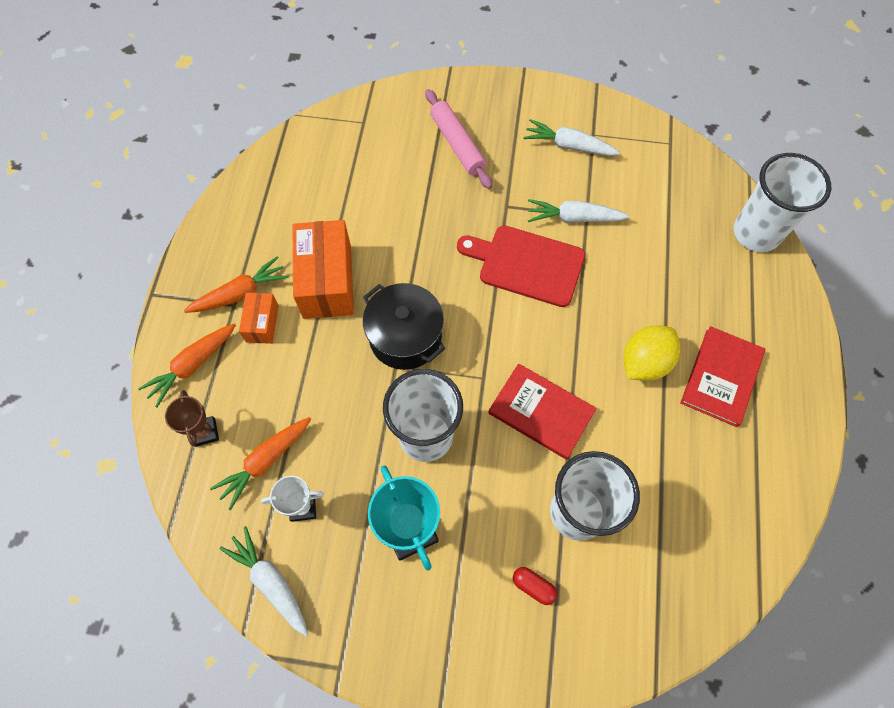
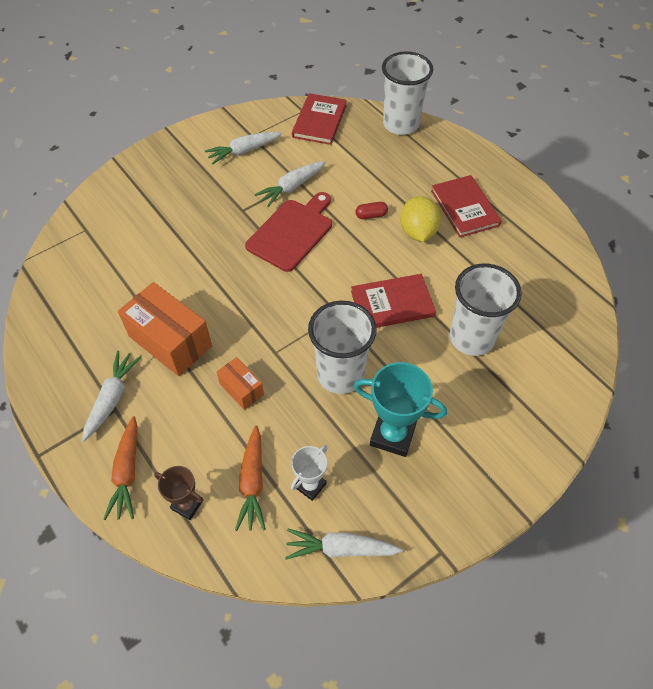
camera: 45 degrees left, 10 degrees down
orange carrot [184,256,289,313] -> white carrot [82,351,141,442]
orange box [239,292,279,344] -> orange box moved to [217,357,264,410]
black pot [363,283,446,370] -> none
pink rolling pin [425,89,492,189] -> none
red cutting board [457,225,585,307] -> red cutting board turned 150 degrees clockwise [245,192,332,272]
red capsule [513,567,557,605] -> red capsule moved to [355,202,388,219]
none -> red book [292,93,347,145]

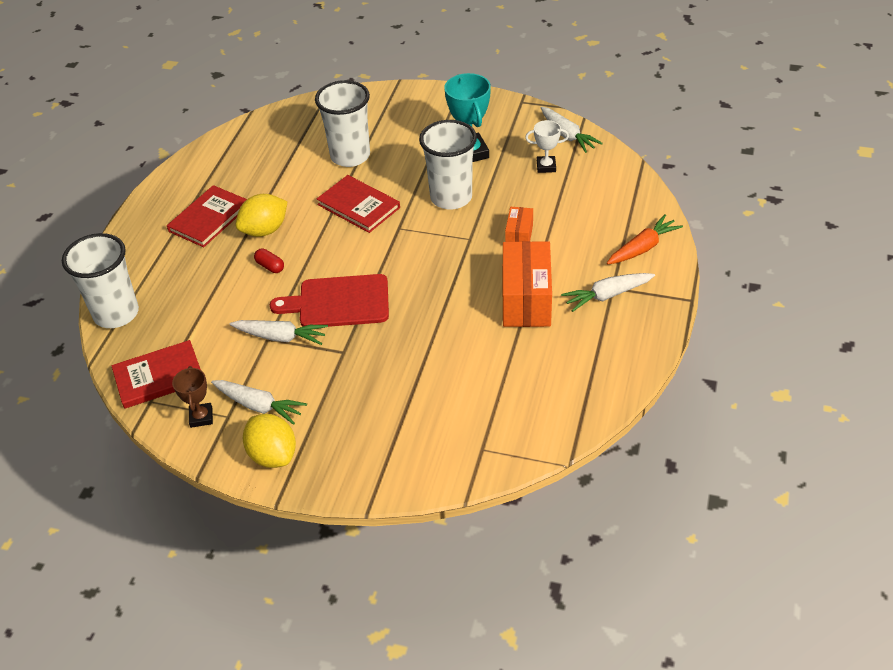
camera: 125 degrees left, 10 degrees down
brown trophy [154,466,203,520] -> brown trophy moved to [172,366,213,428]
orange carrot [235,426,266,531] -> none
none -> yellow lemon [243,414,296,468]

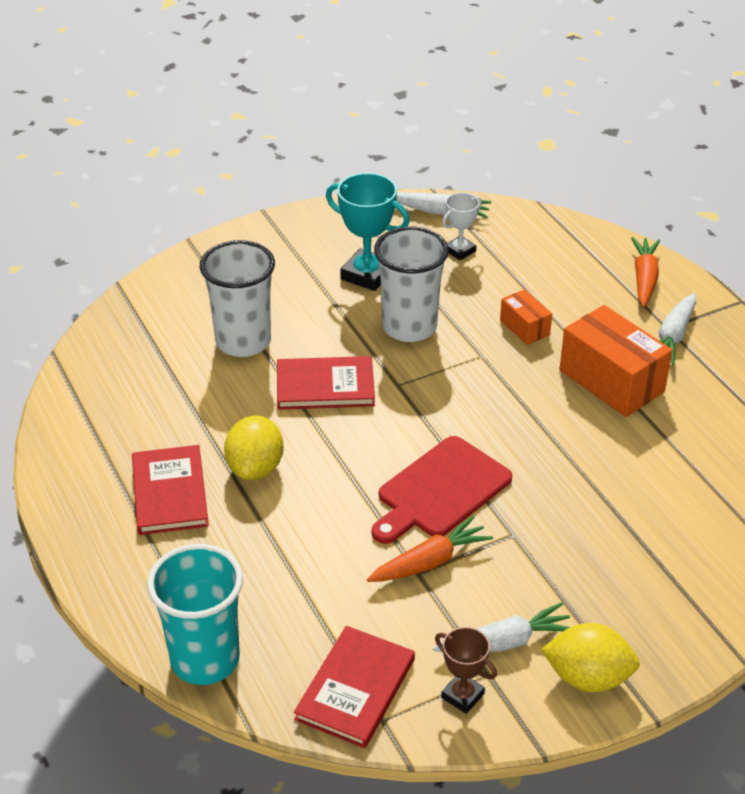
camera: 45 degrees left, 5 degrees down
white cup [62,233,139,328] -> turquoise cup [147,544,243,685]
white carrot [230,320,328,345] -> orange carrot [367,516,493,582]
red capsule [254,249,284,273] -> none

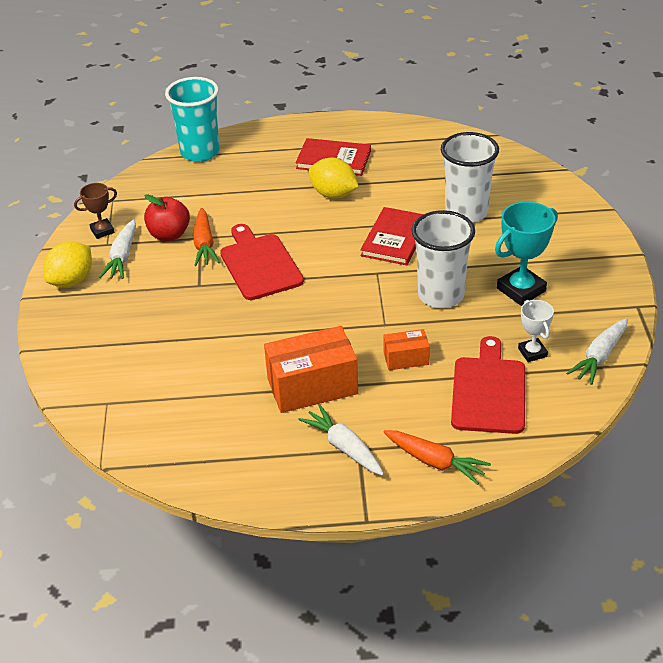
camera: 115 degrees right, 0 degrees up
red book [294,626,415,748] -> none
none -> red apple [144,194,190,241]
none -> red cutting board [451,336,525,434]

